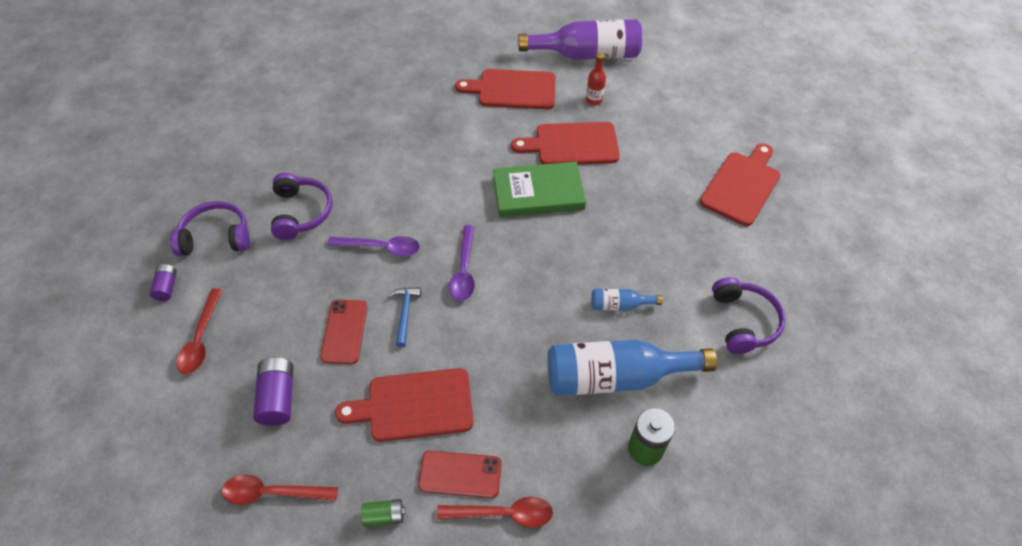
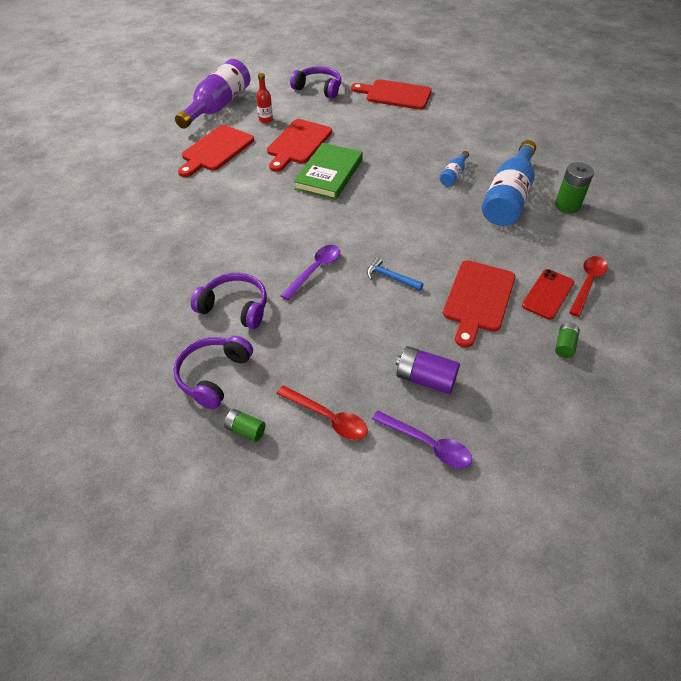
camera: 60 degrees left, 5 degrees down
purple battery [150,264,177,301] -> green battery [224,409,266,442]
red spoon [222,474,338,505] -> none
red phone [320,300,368,364] -> none
purple spoon [449,225,475,301] -> purple spoon moved to [372,410,472,468]
red cutting board [700,143,780,226] -> red cutting board turned 45 degrees counterclockwise [351,79,432,110]
purple headphones [712,277,786,354] -> purple headphones moved to [290,66,341,99]

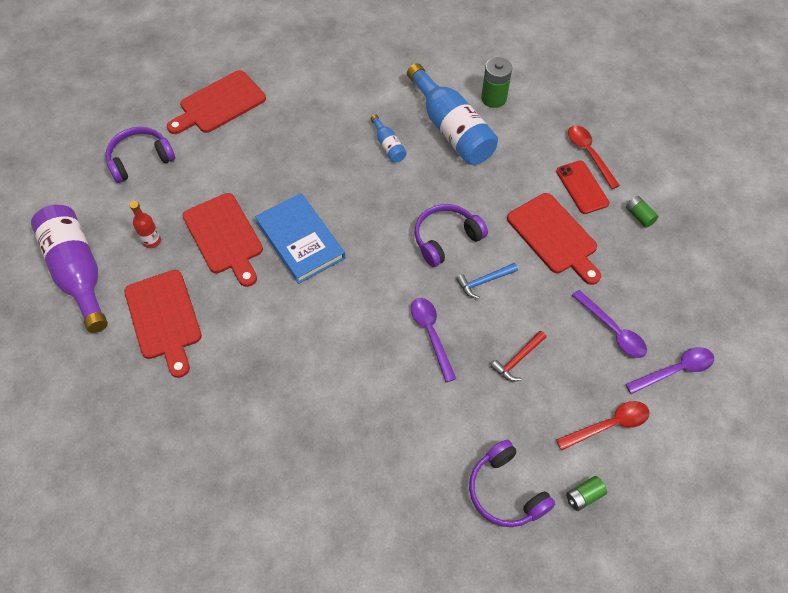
camera: 55 degrees left, 10 degrees up
purple headphones [191,273,267,329] -> purple headphones moved to [415,204,488,267]
green book [294,143,363,200] -> blue book [255,193,345,284]
purple battery [396,346,460,394] -> purple spoon [572,290,647,358]
none -> red hammer [490,331,546,381]

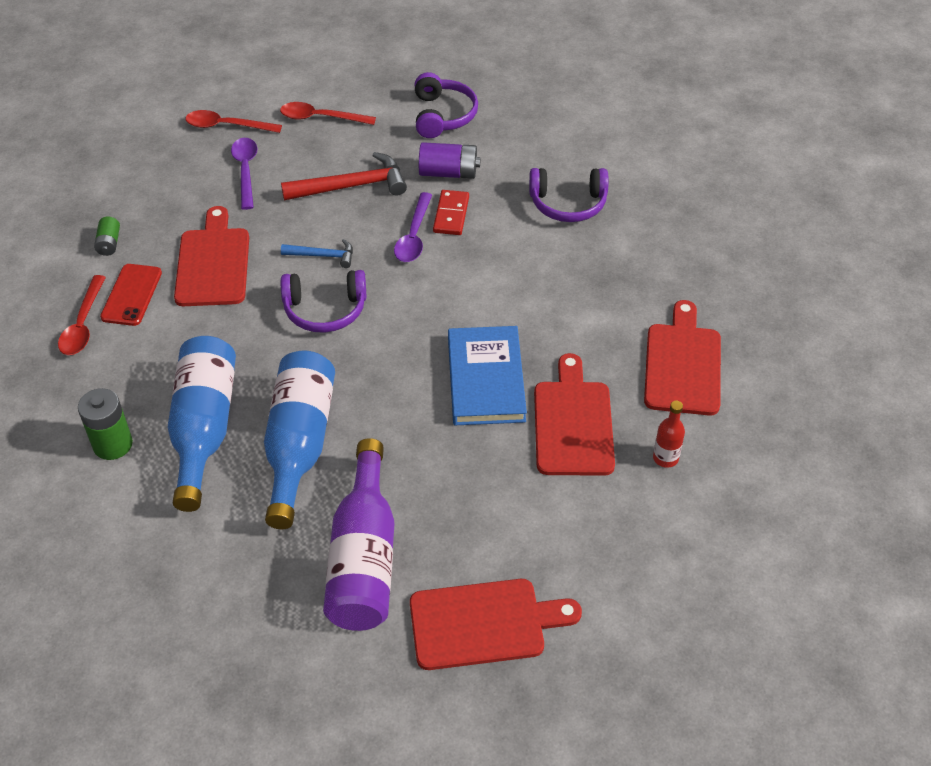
camera: 150 degrees left, 10 degrees down
purple bottle [31,205,108,333] -> purple bottle moved to [323,438,394,631]
purple headphones [106,127,175,183] -> purple headphones moved to [529,168,609,222]
blue bottle [371,114,407,163] -> blue bottle [264,350,335,529], size x2.21
red hammer [490,331,546,381] -> red hammer [281,152,407,200], size x1.76
green battery [566,476,607,511] -> none
purple spoon [625,347,714,394] -> red spoon [185,110,282,133]
none -> purple battery [419,142,481,179]
none -> red domino [433,190,469,235]

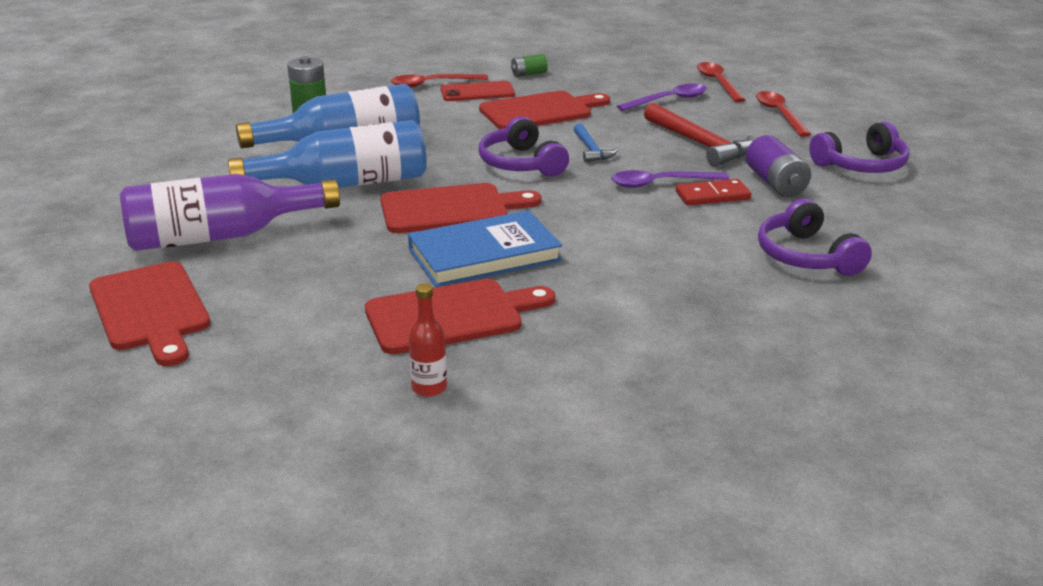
camera: 70 degrees right, 20 degrees down
red cutting board [644,300,721,416] -> red cutting board moved to [380,183,541,233]

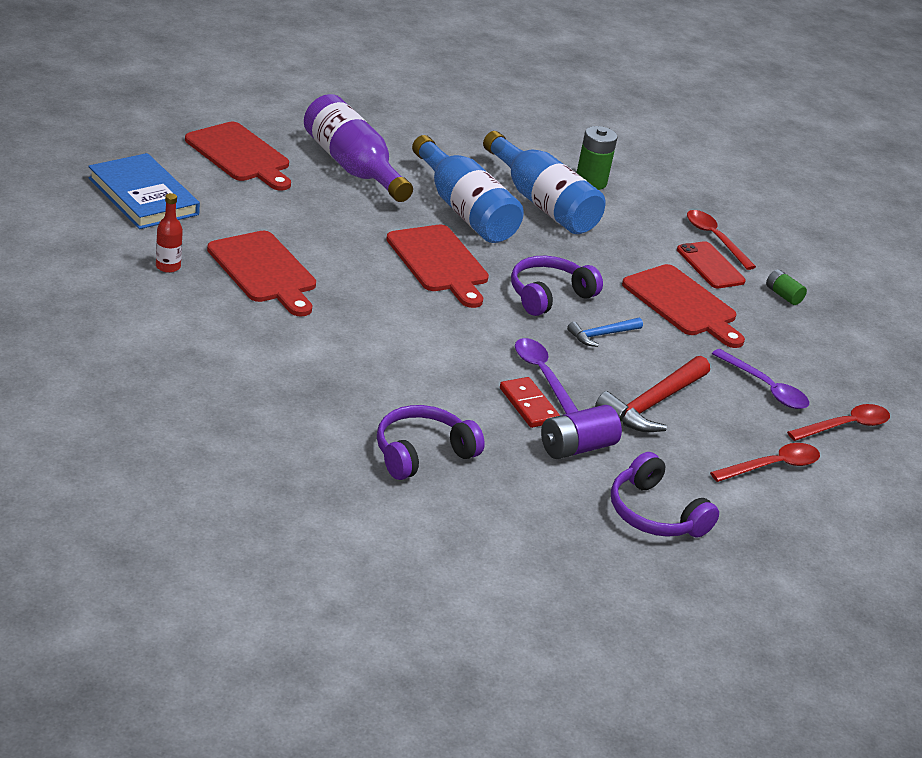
camera: 70 degrees right, 5 degrees up
red cutting board [89,261,210,366] -> red cutting board turned 90 degrees counterclockwise [185,122,291,191]
blue book [408,210,562,287] -> blue book moved to [88,153,200,229]

